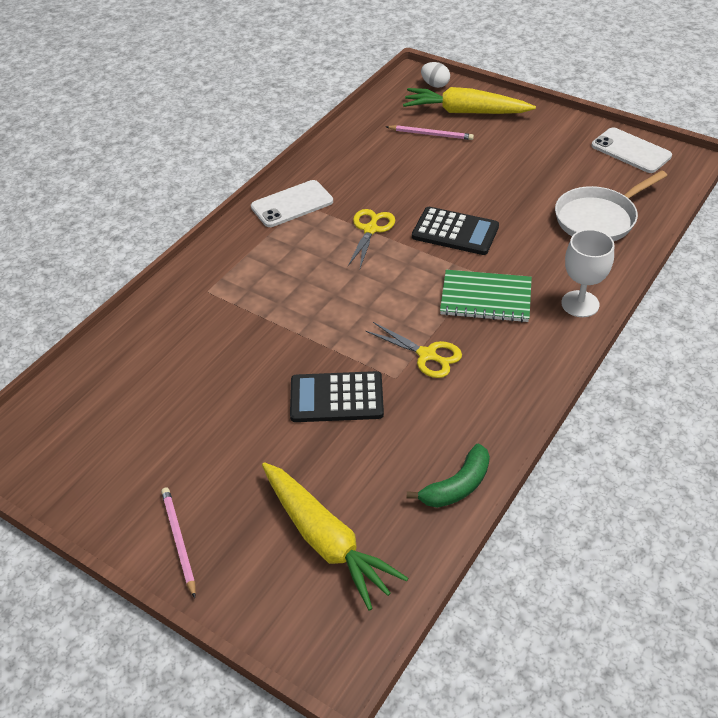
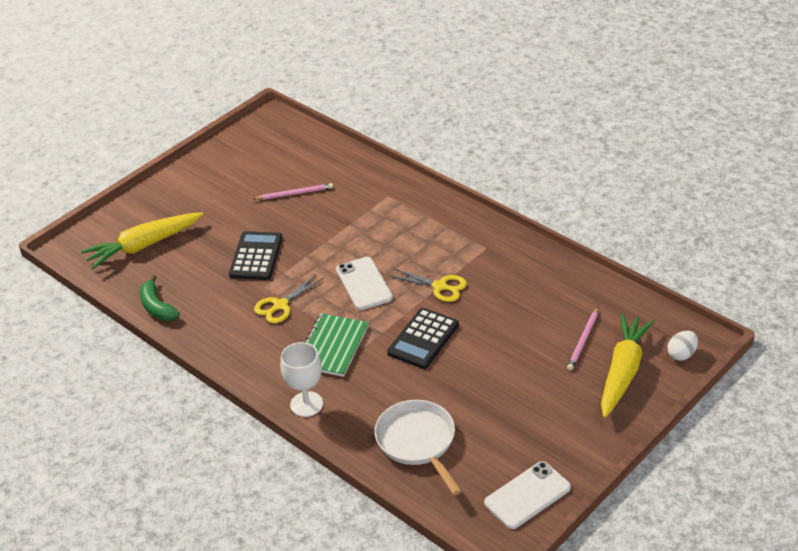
camera: 100 degrees right, 5 degrees down
pink pencil [161,487,196,598] -> pink pencil moved to [253,183,333,200]
white phone [251,180,333,227] -> white phone moved to [336,257,393,310]

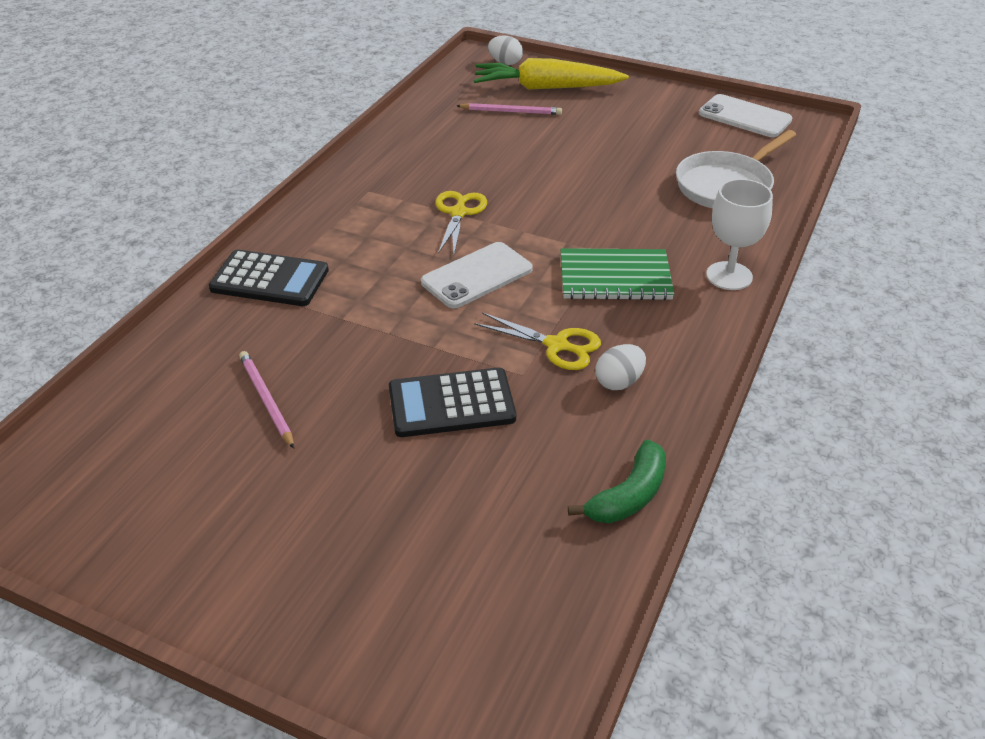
camera: 110 degrees left, 0 degrees up
yellow carrot [81,212,203,269] -> none
black calculator [387,308,459,369] -> black calculator moved to [209,250,329,306]
none -> white egg [595,344,646,390]

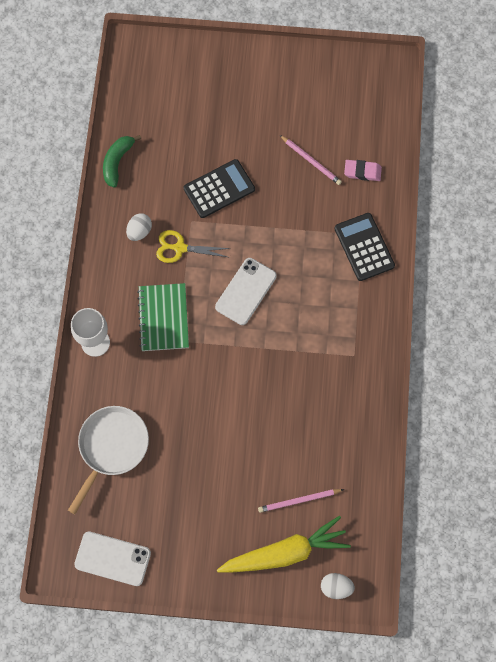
camera: 160 degrees right, 30 degrees up
black calculator [209,250,329,306] -> black calculator turned 75 degrees clockwise [334,213,395,281]
yellow scissors [436,191,487,254] -> none
green notebook [561,248,674,300] -> green notebook turned 75 degrees counterclockwise [137,283,189,351]
none -> pink eraser [344,160,382,181]

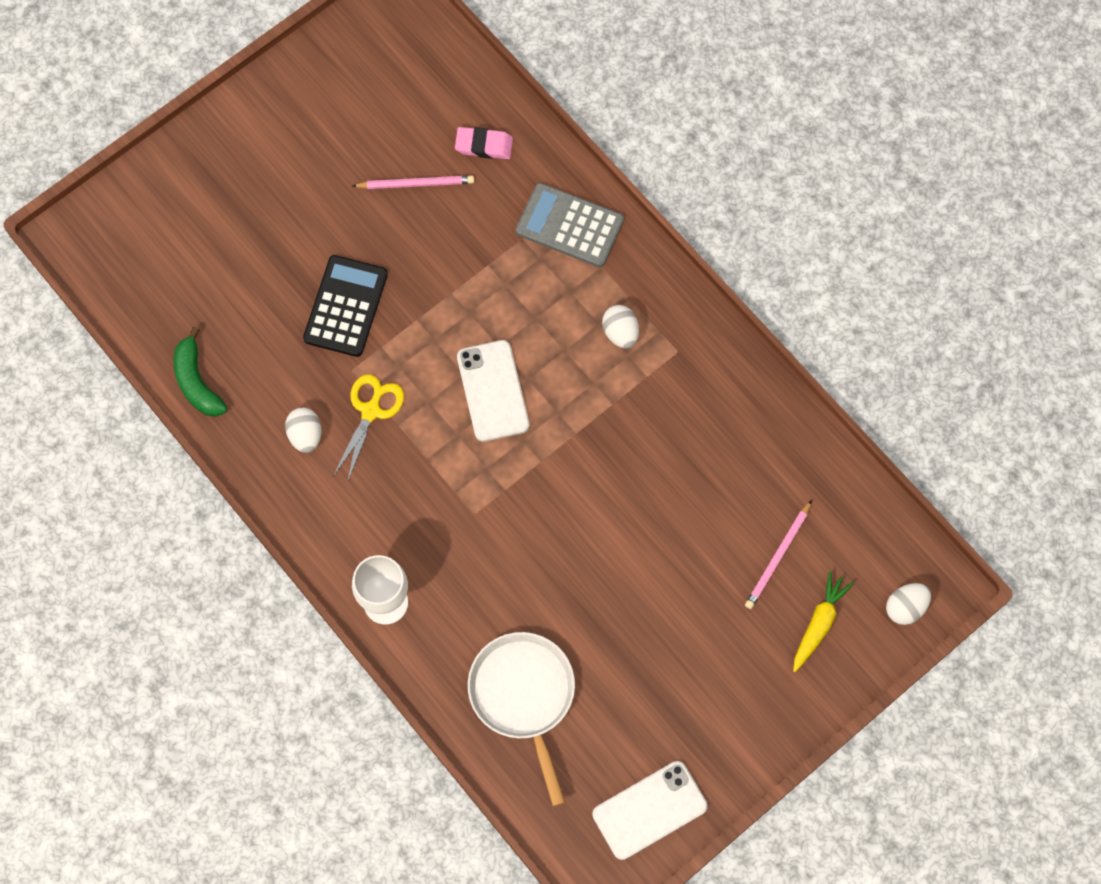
camera: 45 degrees left, 0 degrees up
green notebook [137,283,189,351] -> none
yellow scissors [156,230,231,263] -> yellow scissors turned 150 degrees clockwise [333,375,404,483]
yellow carrot [217,516,351,572] -> yellow carrot [793,571,854,672], size x0.56
black calculator [334,213,395,281] -> grey calculator [516,183,624,267]
pink eraser [344,160,382,181] -> pink eraser turned 45 degrees clockwise [455,127,513,159]
none -> white egg [602,305,639,348]

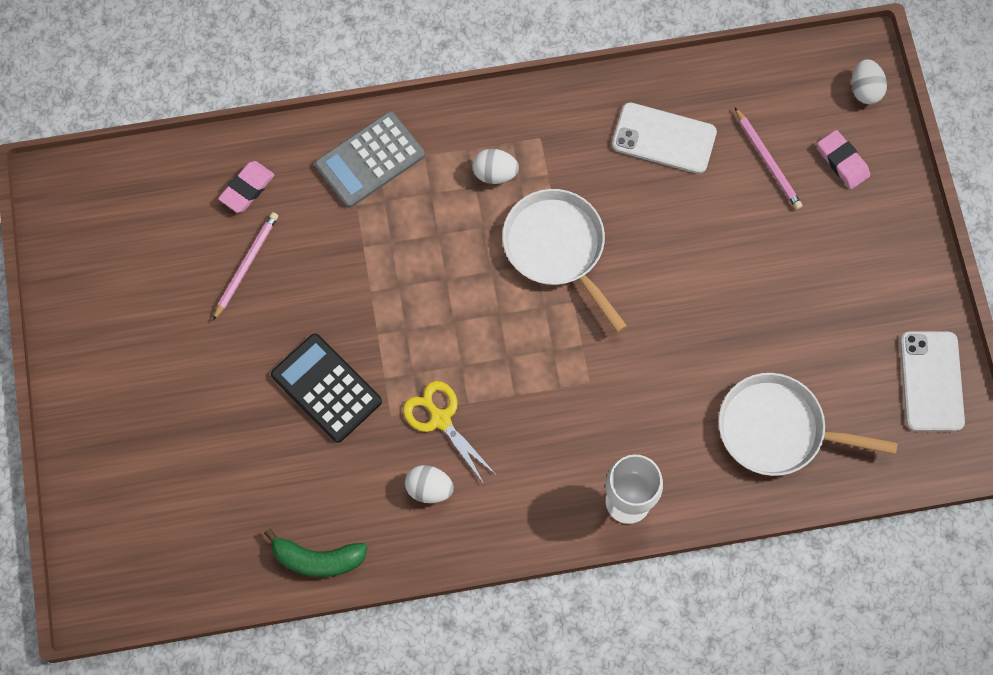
camera: 60 degrees left, 0 degrees up
white phone [457,340,530,442] -> white phone moved to [612,102,717,174]
yellow carrot [793,571,854,672] -> pink eraser [818,130,870,189]
none -> white pan [502,189,627,333]

